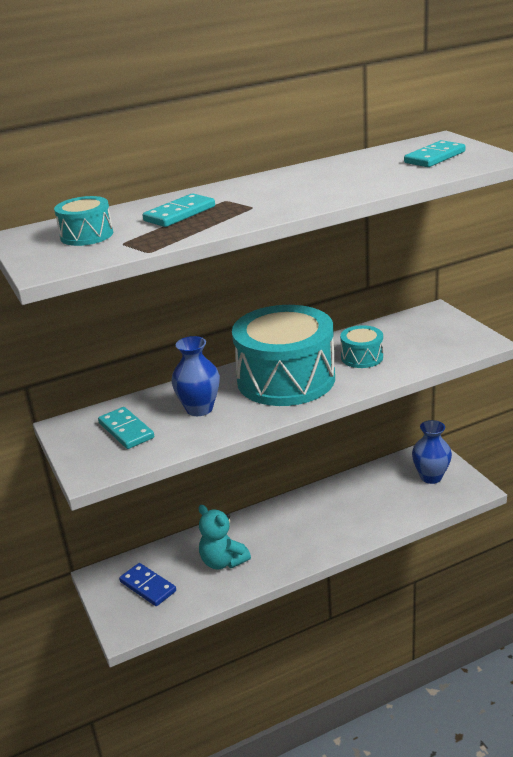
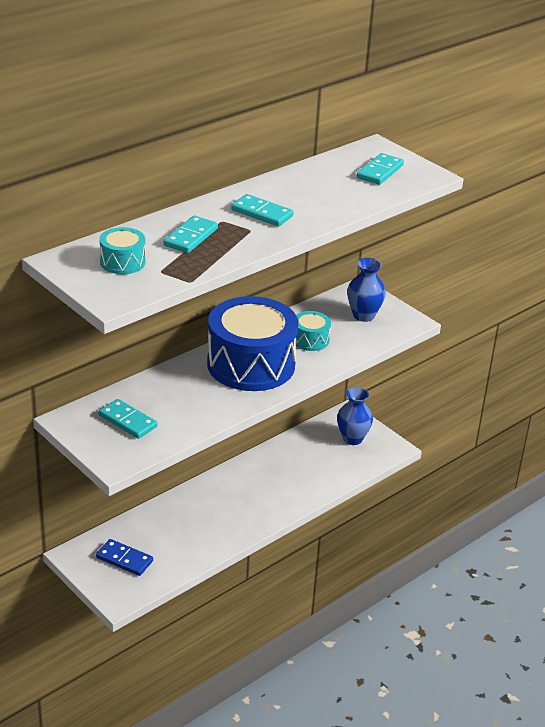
camera: 20 degrees left, 5 degrees up
blue vase [171,336,220,416] -> blue vase moved to [347,258,386,322]
turquoise teddy bear [199,505,251,569] -> none
turquoise drum [232,305,335,406] -> blue drum [207,296,298,391]
none -> turquoise domino [231,194,294,227]

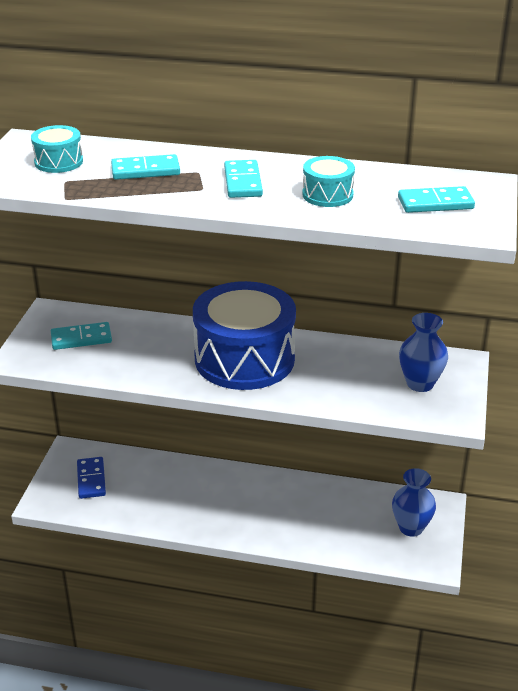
camera: 55 degrees right, 0 degrees up
turquoise domino [99,399,157,439] -> turquoise domino turned 75 degrees clockwise [51,322,112,350]
turquoise drum [296,311,331,351] -> turquoise drum moved to [302,156,355,207]

